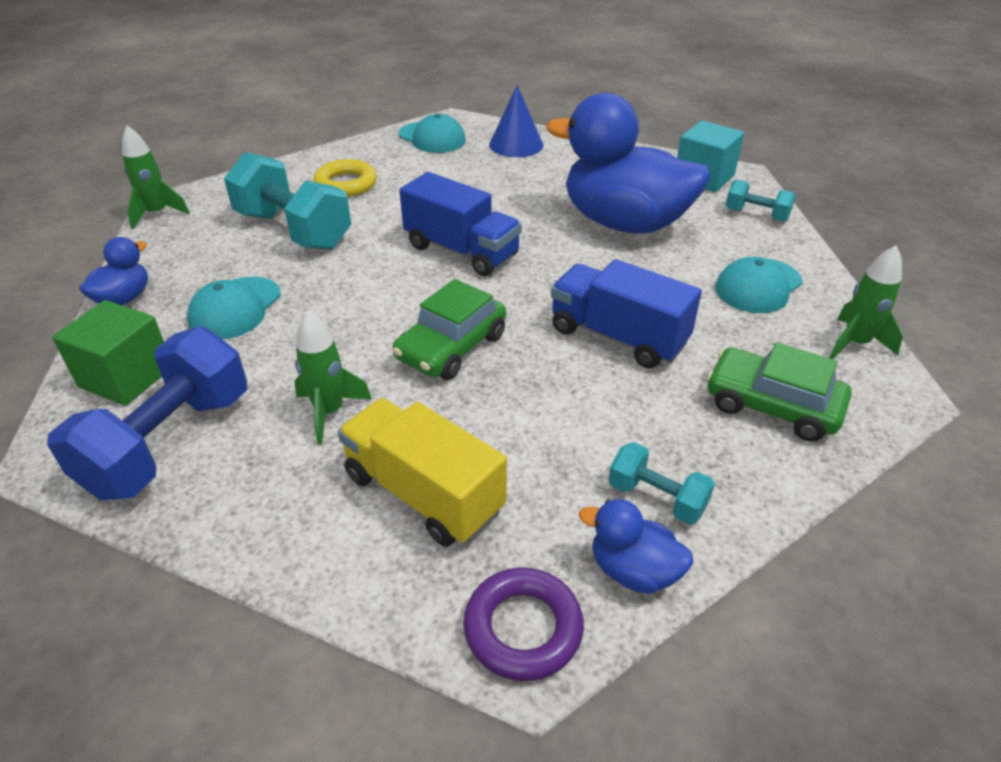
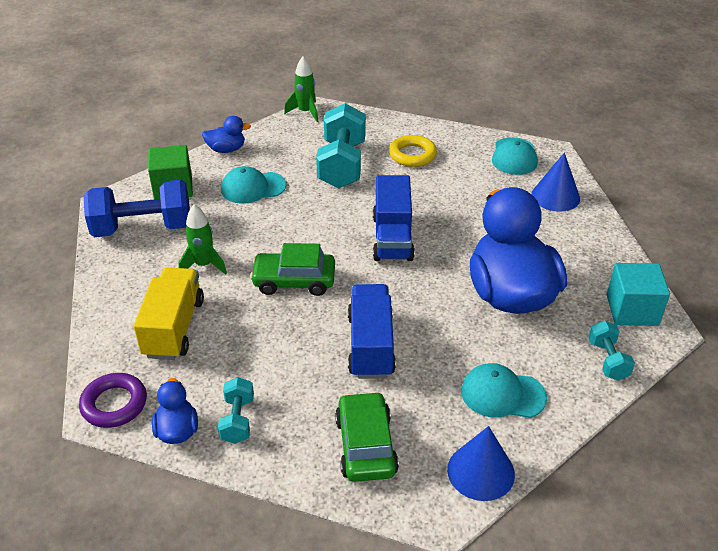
camera: 55 degrees right, 0 degrees up
green rocket [829,245,903,359] -> blue cone [447,426,515,501]

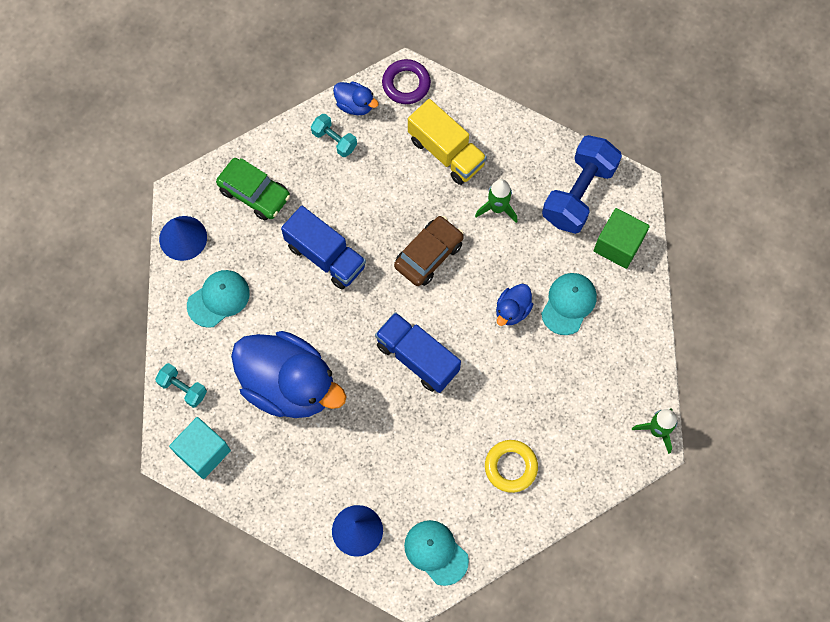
camera: 130 degrees right, 30 degrees up
blue duck [202,116,251,153] -> blue duck moved to [496,284,533,326]
green car [250,243,335,296] -> brown car [394,216,464,286]
turquoise dumbbell [316,103,366,189] -> none

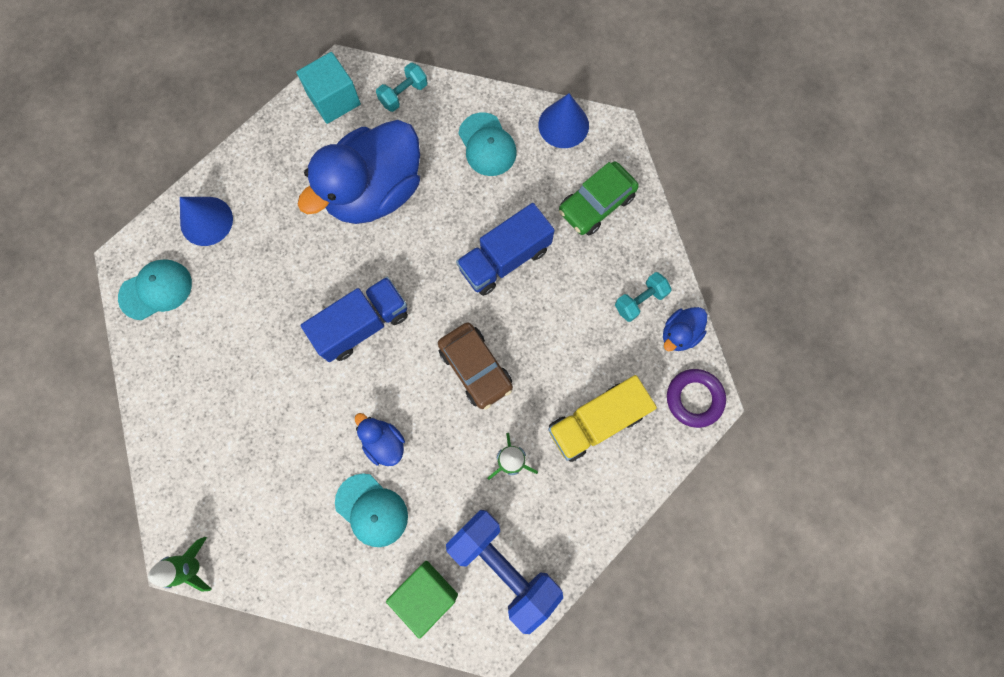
camera: 105 degrees right, 5 degrees up
yellow ring [485,440,538,493] -> none

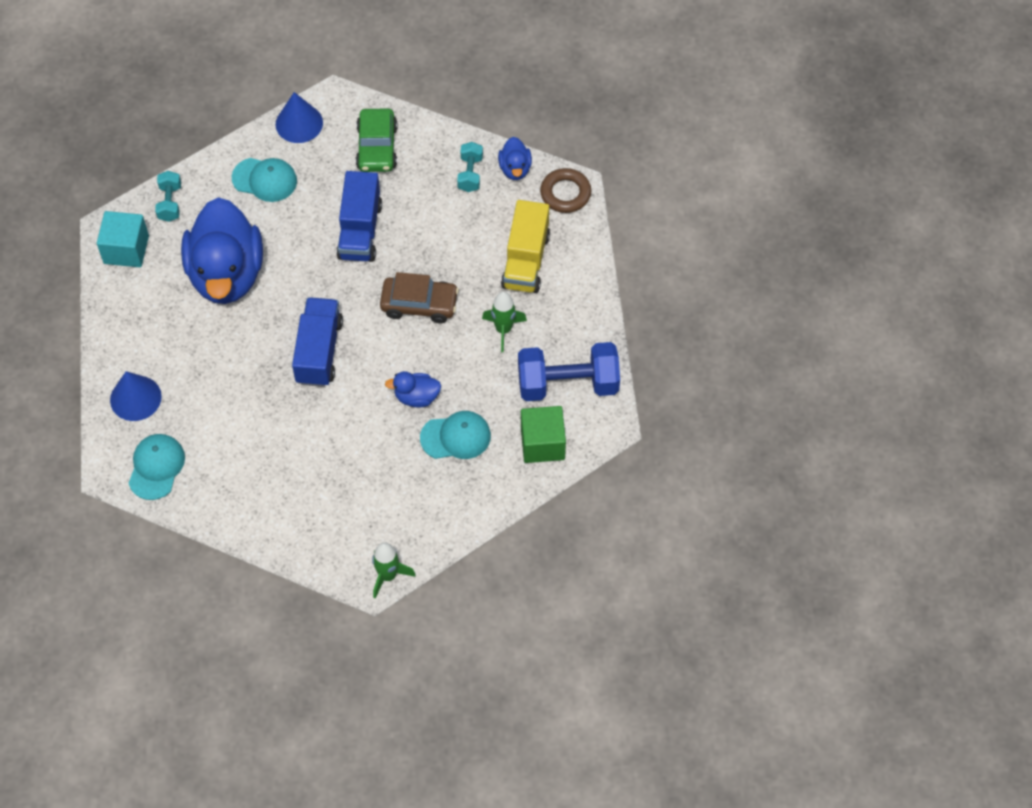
camera: 50 degrees left, 15 degrees down
purple ring [667,369,726,428] -> brown ring [540,168,591,213]

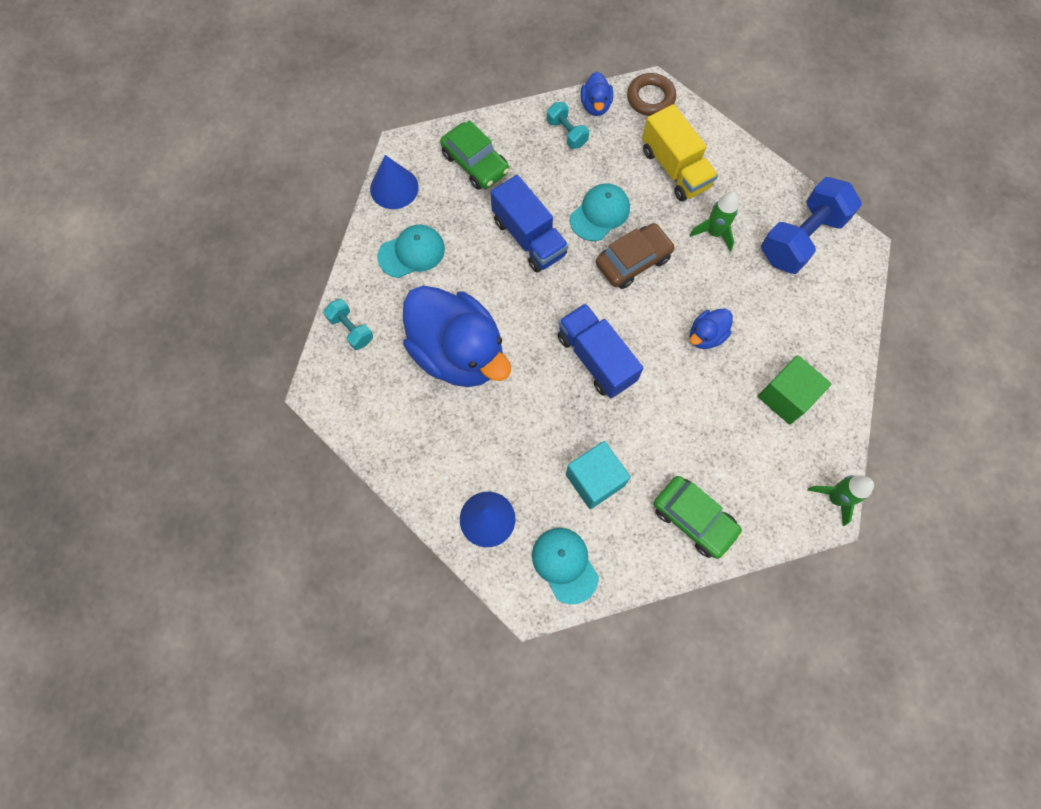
camera: 40 degrees left, 10 degrees up
turquoise cube [97,211,149,267] -> turquoise cube moved to [566,441,631,509]
turquoise cap [420,411,491,459] -> turquoise cap moved to [570,183,630,241]
blue duck [498,137,532,180] -> blue duck turned 45 degrees clockwise [581,72,613,116]
green cube [521,406,566,463] -> green cube moved to [758,355,831,425]
none -> green car [654,476,742,559]

